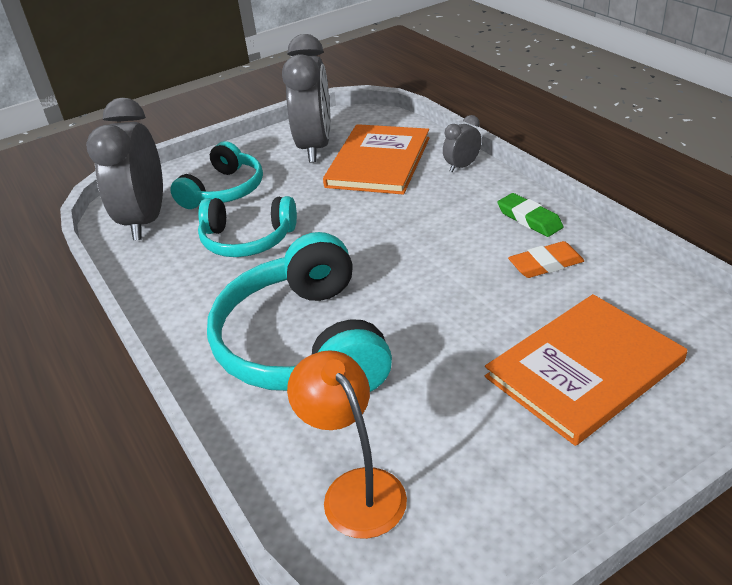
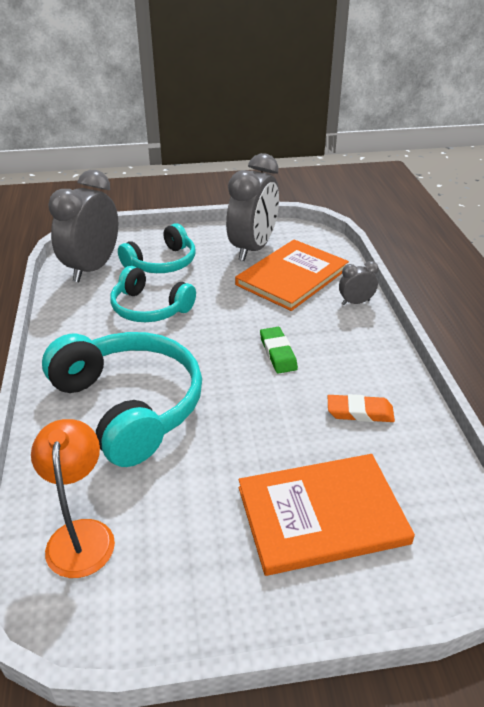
camera: 20 degrees right, 0 degrees up
turquoise headphones [207,232,392,392] -> turquoise headphones turned 135 degrees clockwise [42,332,202,467]
green eraser [497,193,563,237] -> green eraser moved to [260,327,298,374]

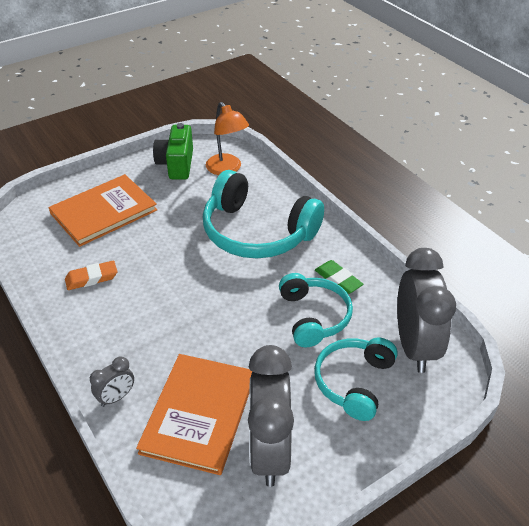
camera: 155 degrees right, 5 degrees up
turquoise headphones [110,266,196,322] -> turquoise headphones turned 75 degrees clockwise [279,273,353,347]
green eraser [260,327,298,374] -> green eraser moved to [315,260,363,294]
none -> green camera [153,123,193,179]

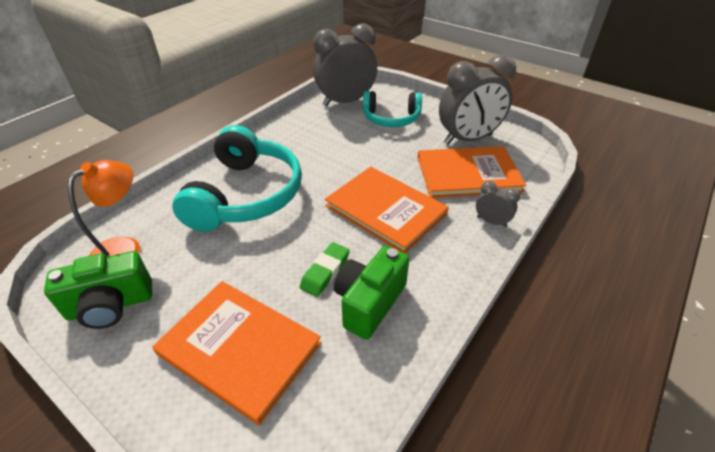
camera: 110 degrees left, 0 degrees up
orange eraser [65,261,117,290] -> green camera [334,246,409,340]
turquoise headphones [279,273,353,347] -> none
green eraser [315,260,363,294] -> green eraser moved to [300,242,350,297]
none -> orange book [325,167,449,253]

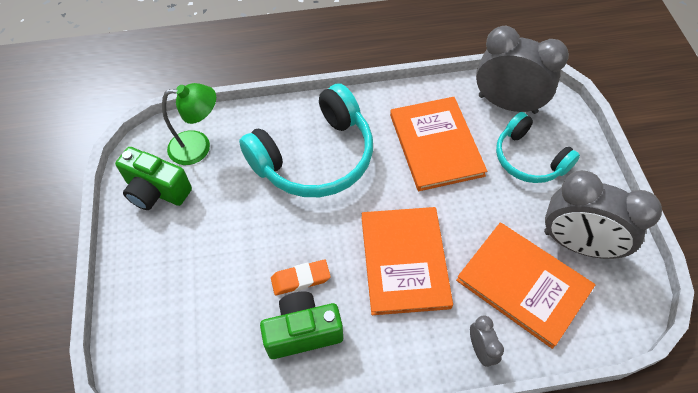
camera: 45 degrees right, 15 degrees up
orange lamp [68,160,140,257] -> green lamp [162,83,216,165]
orange book [152,281,321,425] -> orange book moved to [390,97,487,191]
green eraser [300,242,350,297] -> orange eraser [271,260,331,295]

